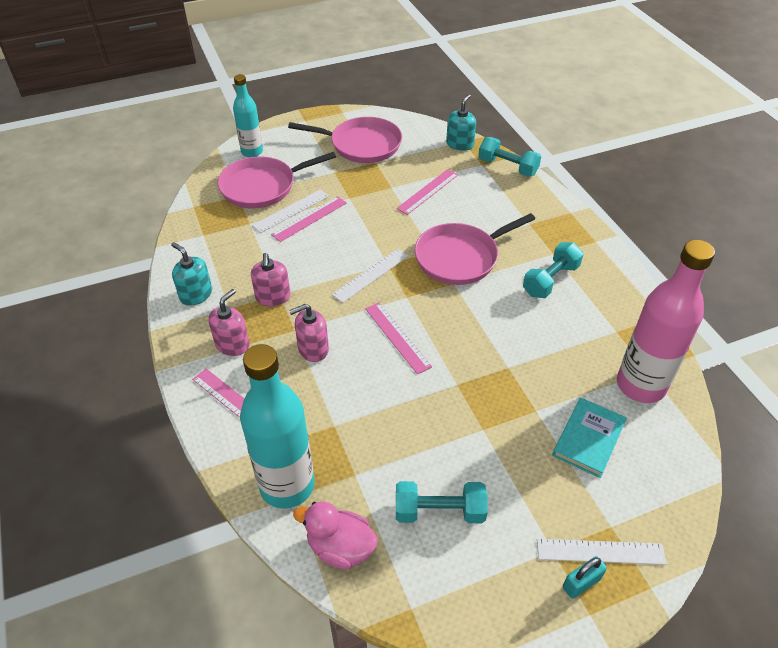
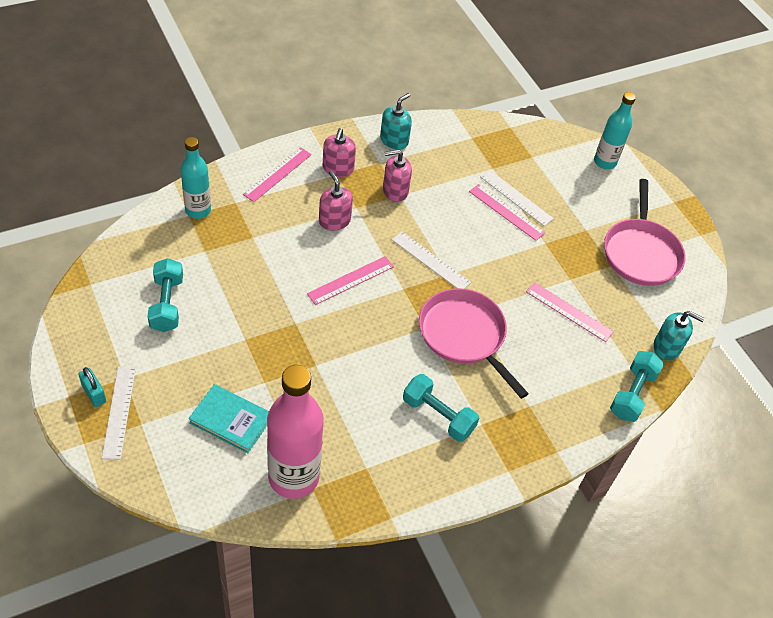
camera: 80 degrees right, 5 degrees up
pink soap dispenser [208,289,250,356] -> pink soap dispenser turned 75 degrees clockwise [323,128,356,177]
pink pan [217,152,336,208] -> none
turquoise bottle [240,344,315,509] -> turquoise bottle [181,137,211,219], size x0.60
pink duck [293,502,378,569] -> none

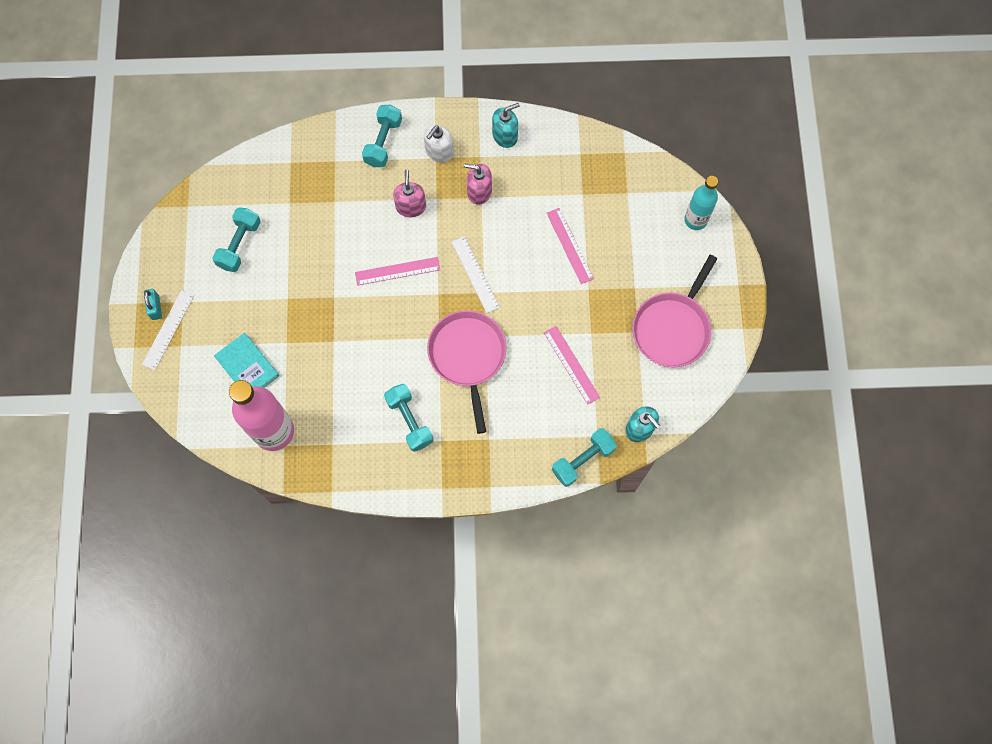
camera: 30 degrees right, 20 degrees up
turquoise bottle [181,137,211,219] -> none
pink ruler [243,147,312,202] -> turquoise dumbbell [362,105,402,167]
pink soap dispenser [323,128,356,177] -> white soap dispenser [424,125,454,163]
white ruler [480,170,554,226] -> none

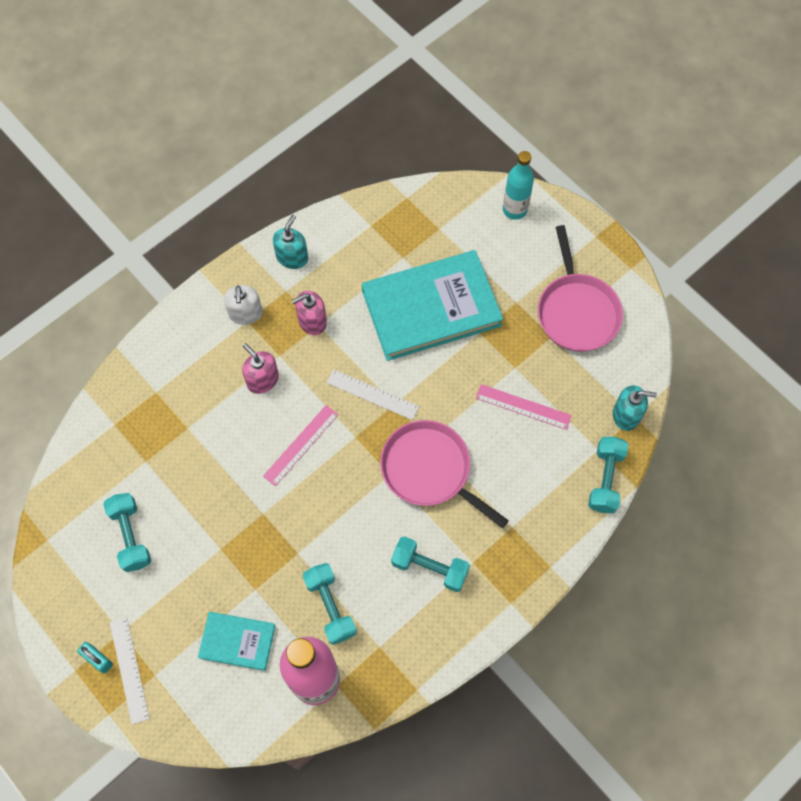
camera: 40 degrees left, 5 degrees down
turquoise dumbbell [362,105,402,167] -> turquoise dumbbell moved to [303,563,357,645]
pink ruler [547,208,594,284] -> turquoise book [362,250,503,361]

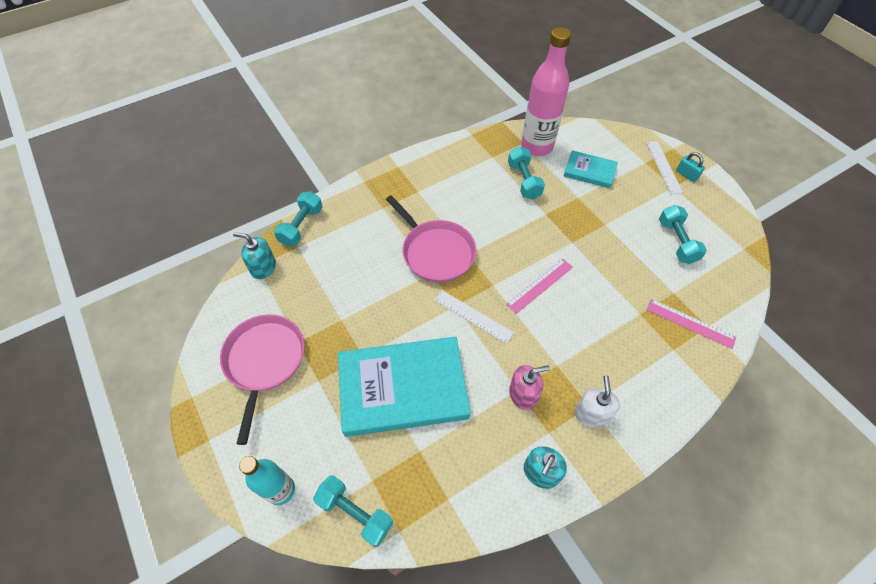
camera: 170 degrees left, 10 degrees down
pink soap dispenser [242,343,279,394] -> none
turquoise dumbbell [391,536,470,592] -> turquoise dumbbell moved to [313,475,393,547]
pink ruler [476,384,572,430] -> pink ruler moved to [647,299,736,349]

